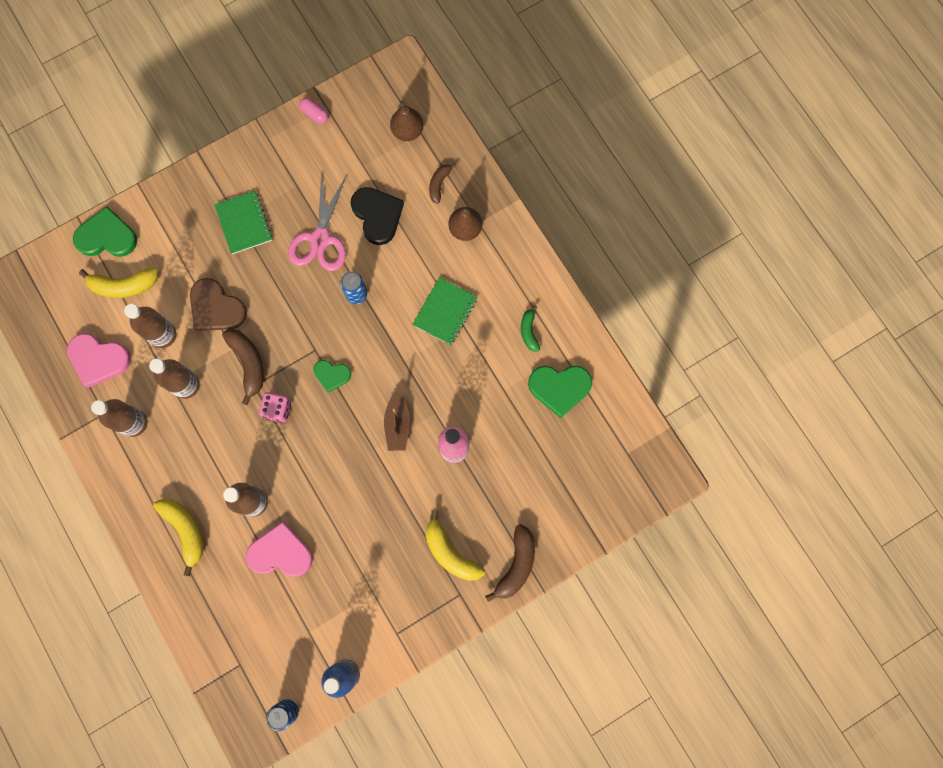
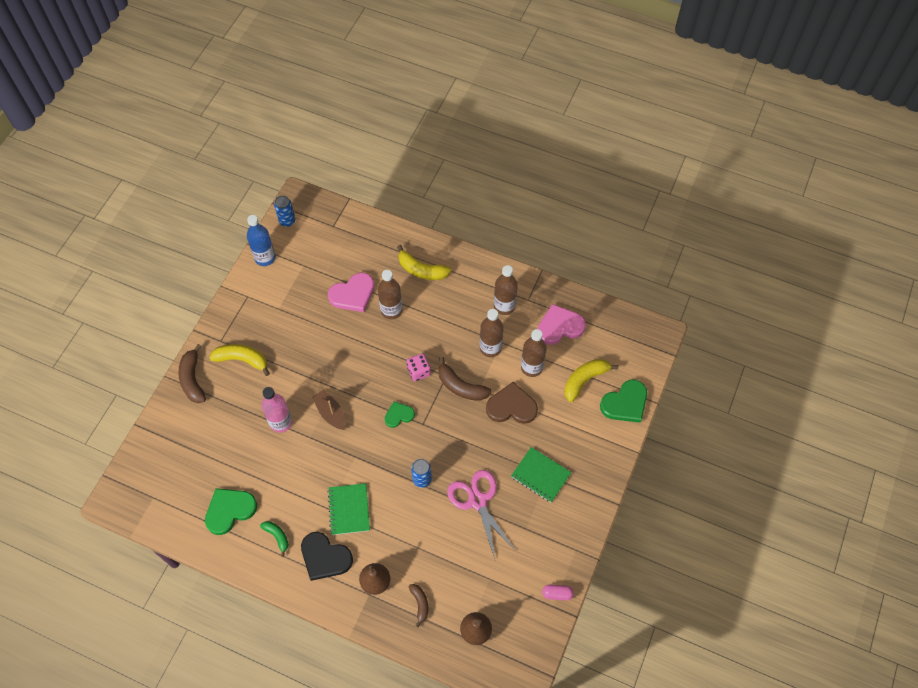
camera: 145 degrees right, 15 degrees down
black heart [351,187,404,245] -> black heart moved to [301,532,353,581]

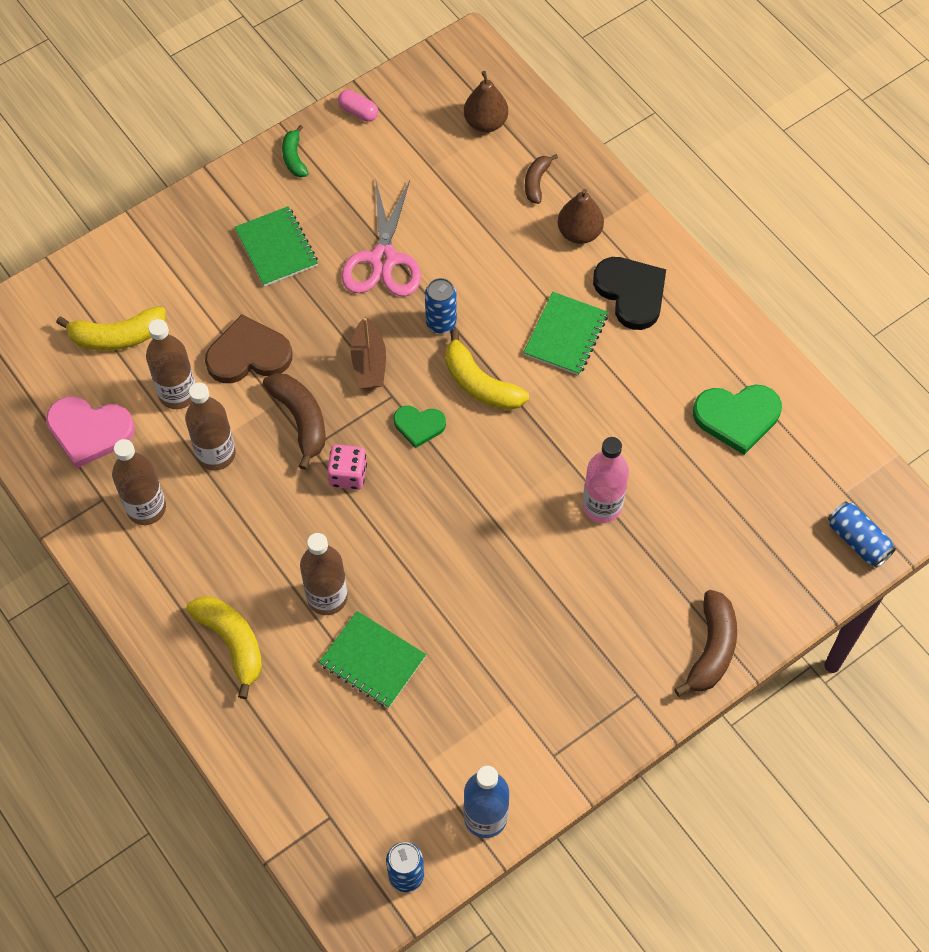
camera: 150 degrees left, 0 degrees up
yellow banana [209,344,270,376] -> yellow banana moved to [445,329,529,410]
green banana [260,521,289,557] -> green banana moved to [282,125,309,177]
brown boat [312,390,345,430] -> brown boat moved to [351,316,386,388]
pink heart [328,273,374,312] -> green notebook [319,611,426,708]
brown heart [486,382,538,424] -> brown heart turned 135 degrees clockwise [205,314,292,383]
green heart [600,380,647,423] -> none
none -> blue can [828,501,896,568]

